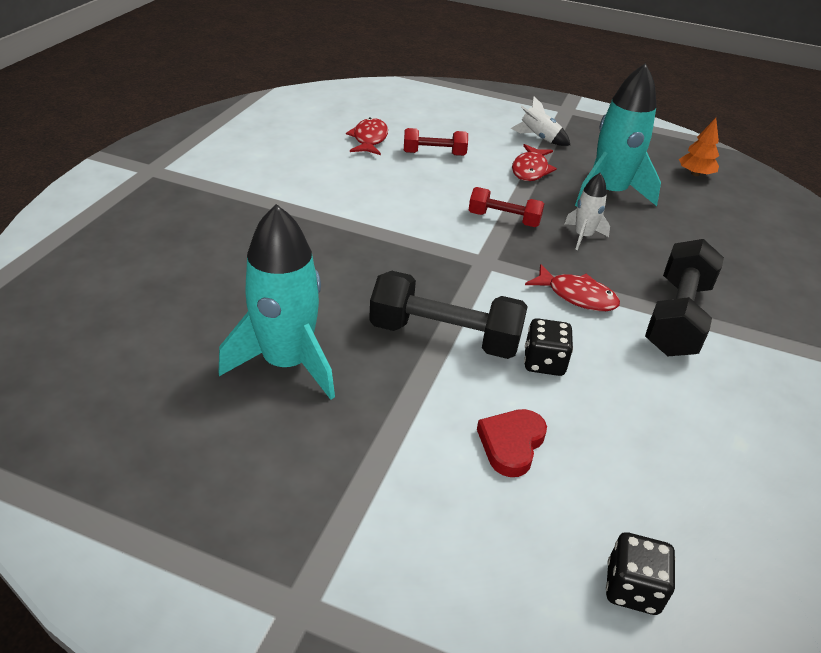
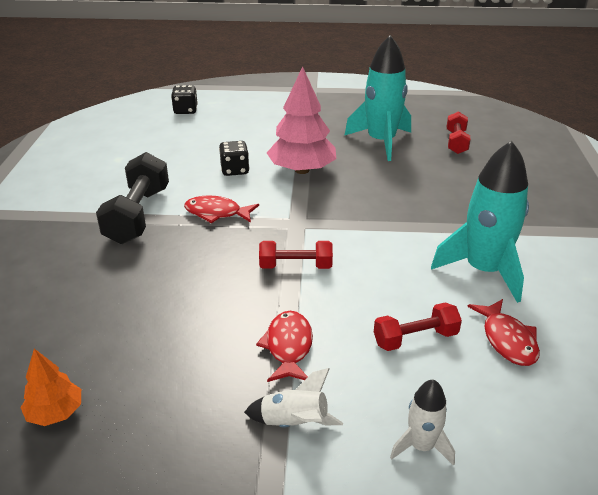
camera: 165 degrees right, 5 degrees down
black dumbbell [369,271,528,359] -> pink tree [267,66,336,174]
red heart [477,409,547,477] -> none
white rocket [564,173,610,250] -> white rocket moved to [390,379,455,466]
turquoise rocket [575,63,661,207] -> turquoise rocket moved to [431,141,529,303]
none -> red dumbbell [447,111,471,154]

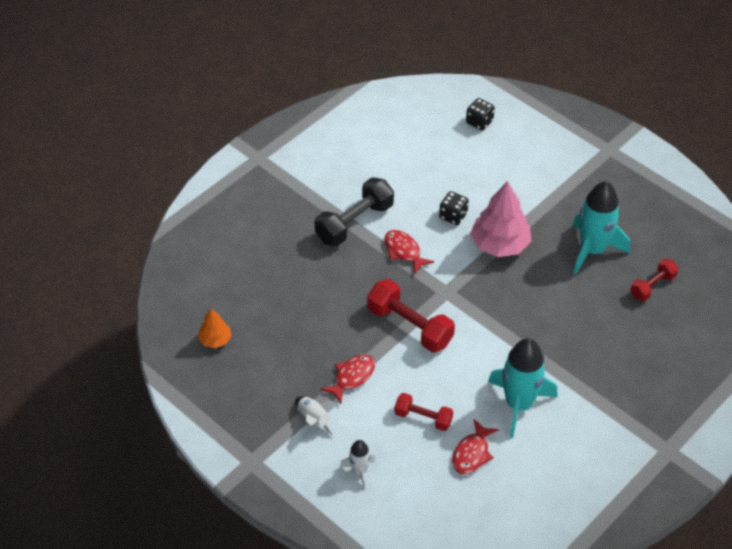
camera: 40 degrees right, 15 degrees up
red dumbbell [259,241,333,269] -> red dumbbell [367,279,455,353], size x1.68

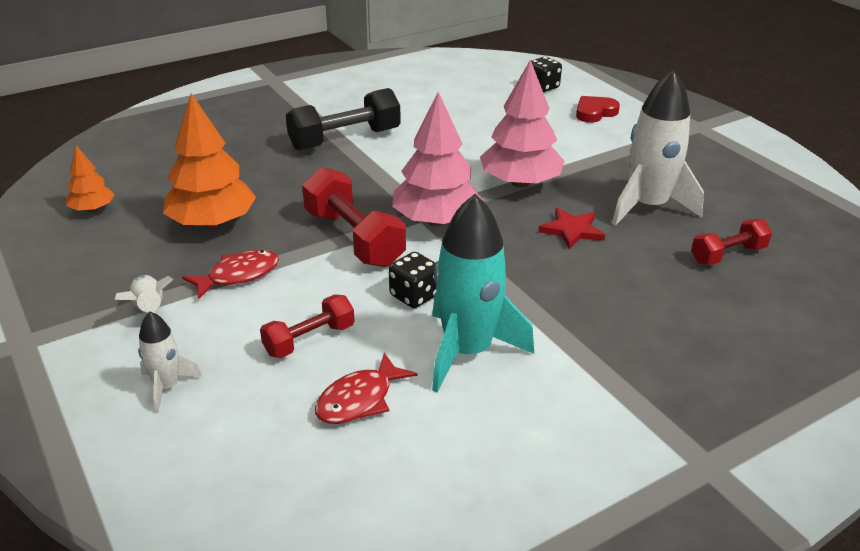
camera: 15 degrees right, 15 degrees down
red fish [384,230,434,273] -> none
red dumbbell [394,393,453,431] -> red dumbbell turned 75 degrees counterclockwise [260,295,355,358]
black dice [439,191,469,225] -> black dice moved to [389,252,436,308]
turquoise rocket [573,181,630,274] -> white rocket [612,69,704,226]
none -> orange tree [163,93,256,228]
none -> pink tree [392,92,483,226]
none -> red star [538,208,605,249]
none -> red heart [576,96,620,123]

